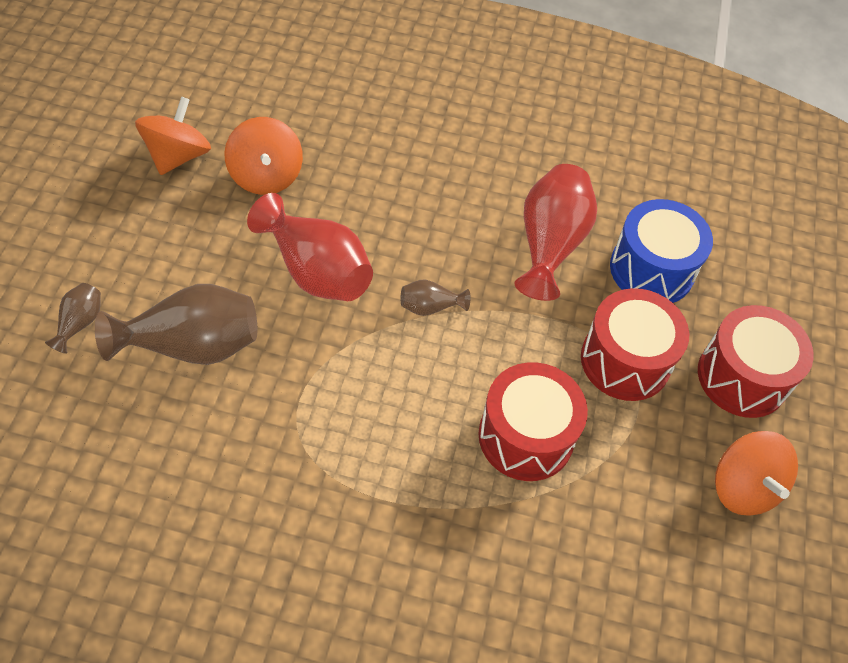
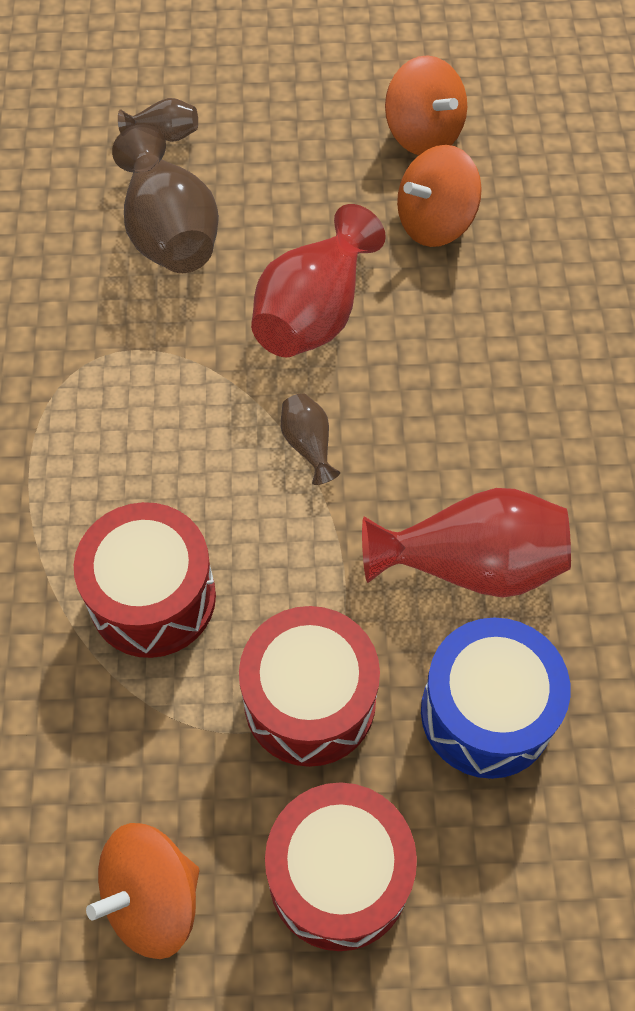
camera: 80 degrees right, 5 degrees up
orange spinning top [135,96,211,175] -> orange spinning top turned 45 degrees clockwise [385,55,467,155]

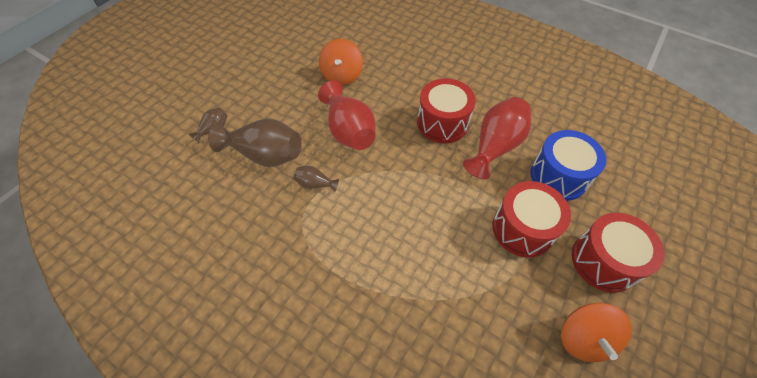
camera: 55 degrees left, 5 degrees down
red drum [74,502,216,658] -> red drum moved to [417,79,476,143]
brown vase [281,393,340,485] -> brown vase moved to [294,166,339,192]
orange spinning top [385,55,467,155] -> none

